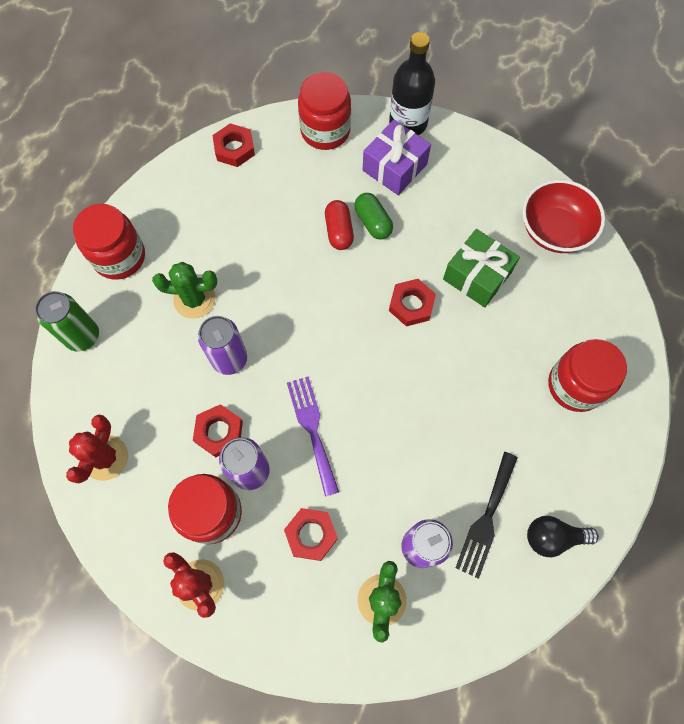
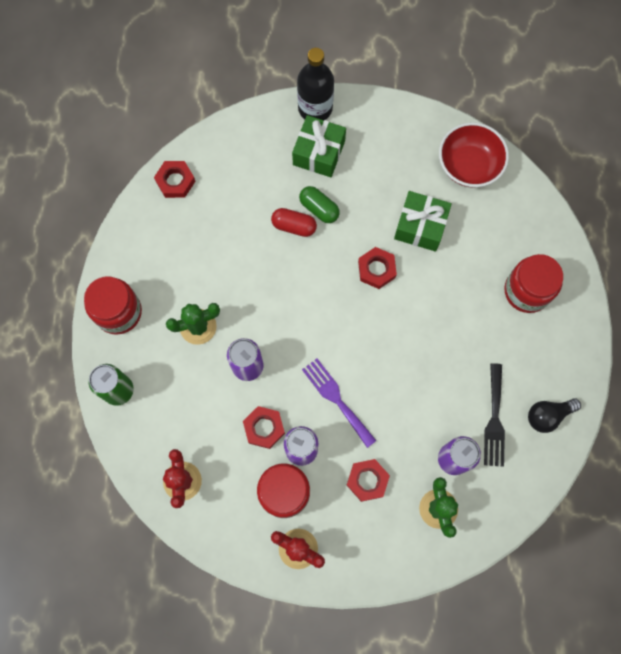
camera: 20 degrees left, 5 degrees up
red jar [298,72,351,150] -> none
red capsule [325,200,354,250] -> red capsule turned 45 degrees counterclockwise [271,208,317,237]
purple gift [363,120,431,195] -> green gift [292,115,346,177]

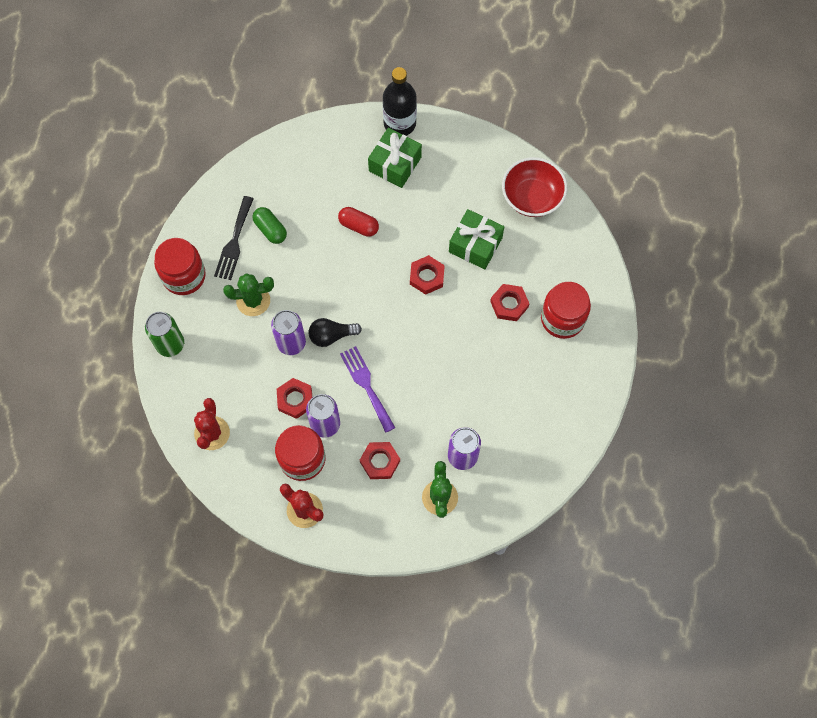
camera: 10 degrees right, 5 degrees down
red nut [154,161,195,198] -> red nut moved to [490,284,529,321]
green capsule [299,186,340,223] -> green capsule moved to [252,207,287,244]
black fork [484,363,505,467] -> black fork moved to [214,196,254,280]
black light bulb [528,398,581,433] -> black light bulb moved to [309,318,362,347]

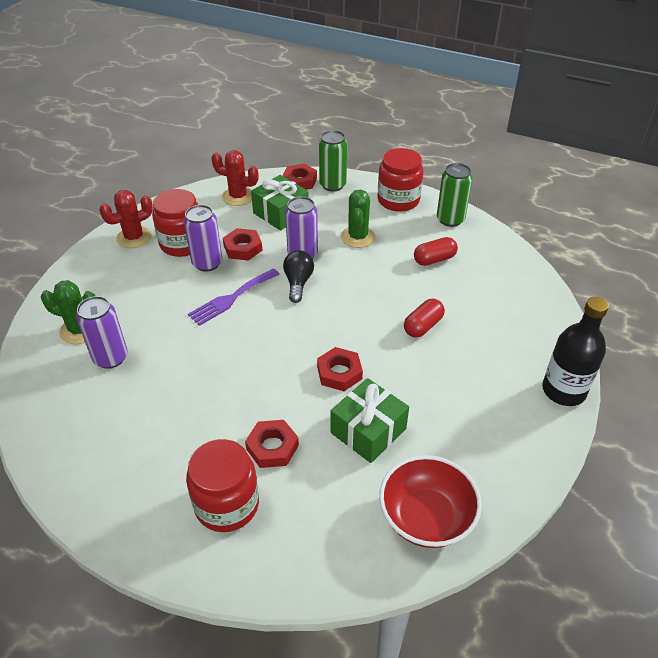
camera: 105 degrees right, 25 degrees down
black fork [214,196,254,280] -> none
green capsule [252,207,287,244] -> red capsule [414,237,458,266]
purple fork [340,346,395,433] -> purple fork turned 150 degrees clockwise [188,268,280,326]
red nut [360,442,400,479] -> red nut moved to [282,164,317,190]
green gift [368,128,422,188] -> green gift moved to [251,175,309,231]
none -> green can [437,163,473,227]

